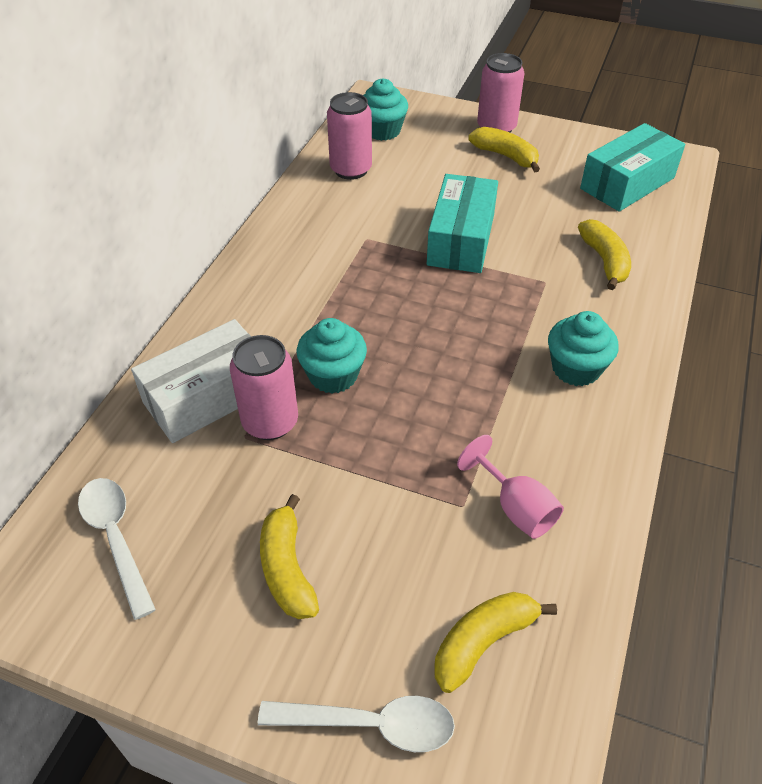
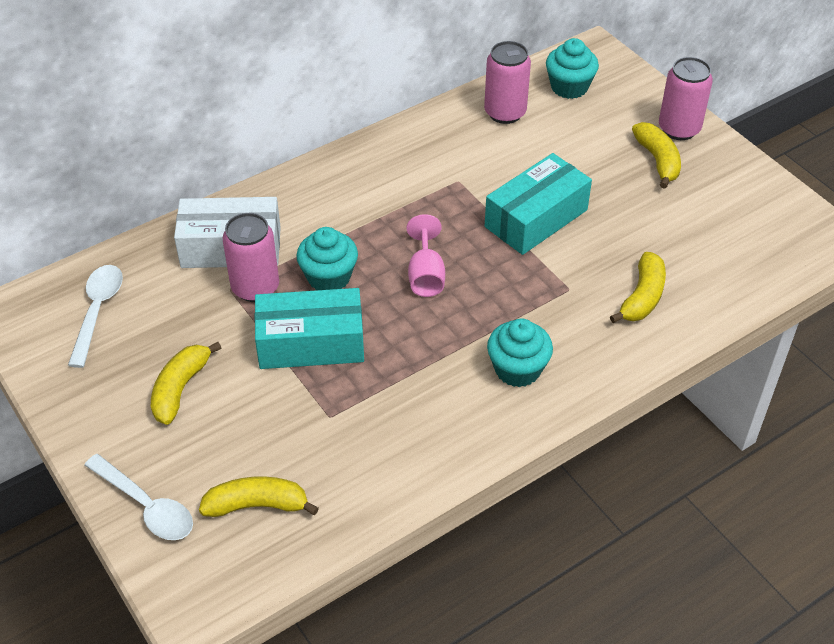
camera: 35 degrees right, 0 degrees up
pink goblet [457,435,564,539] -> pink goblet moved to [407,214,445,297]
turquoise box [580,123,685,212] -> turquoise box moved to [254,288,364,369]

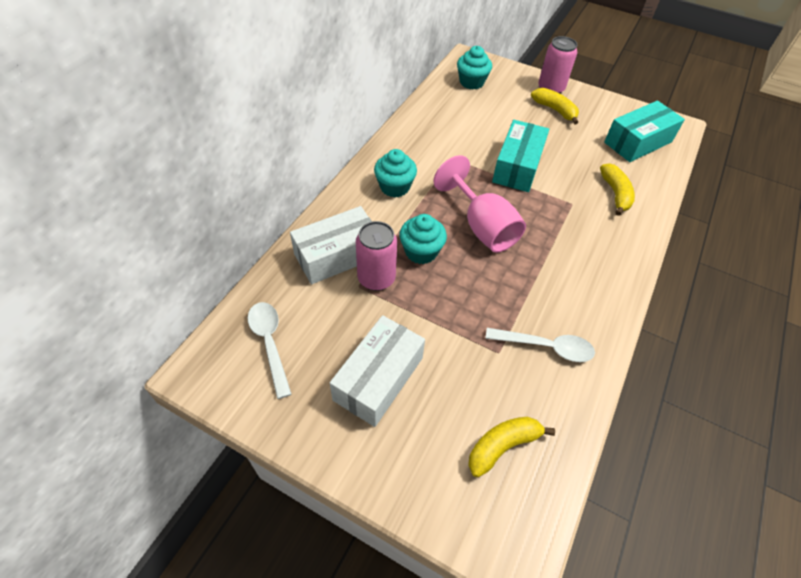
camera: 30 degrees left, 5 degrees up
white spoon [85,454,193,540] -> white spoon moved to [485,328,595,362]
yellow banana [151,342,221,425] -> white box [330,315,425,427]
turquoise box [254,288,364,369] -> turquoise box moved to [604,101,685,162]
pink goblet [407,214,445,297] -> pink goblet [433,155,526,253], size x1.67
pink can [484,41,531,124] -> none
turquoise cupcake [487,318,553,387] -> turquoise cupcake moved to [374,149,417,198]

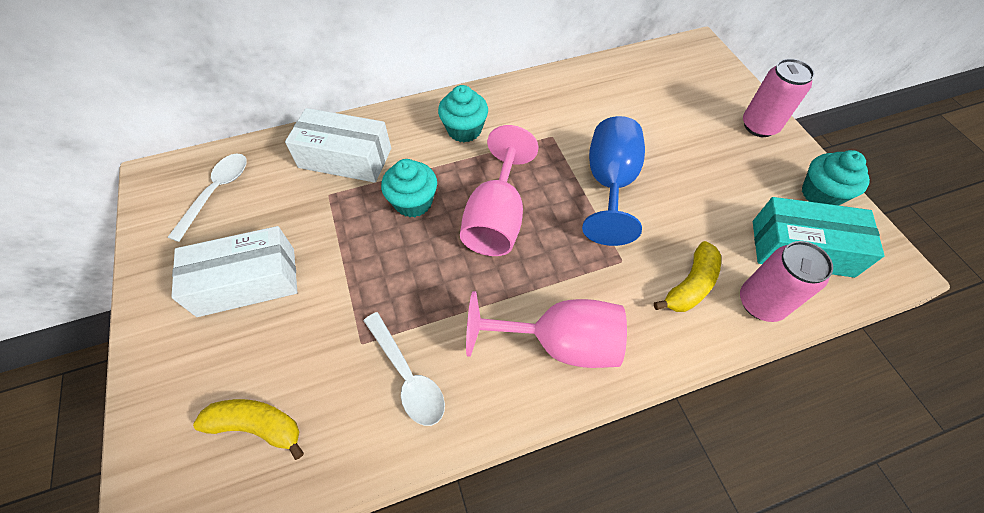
camera: 45 degrees right, 5 degrees up
pink can [356,221,397,291] -> pink can moved to [740,241,833,322]
turquoise cupcake [457,46,492,89] -> turquoise cupcake moved to [802,150,870,206]
turquoise box [492,120,549,192] -> blue goblet [582,116,645,246]
yellow banana [531,88,579,125] -> none
none -> pink goblet [466,291,627,368]

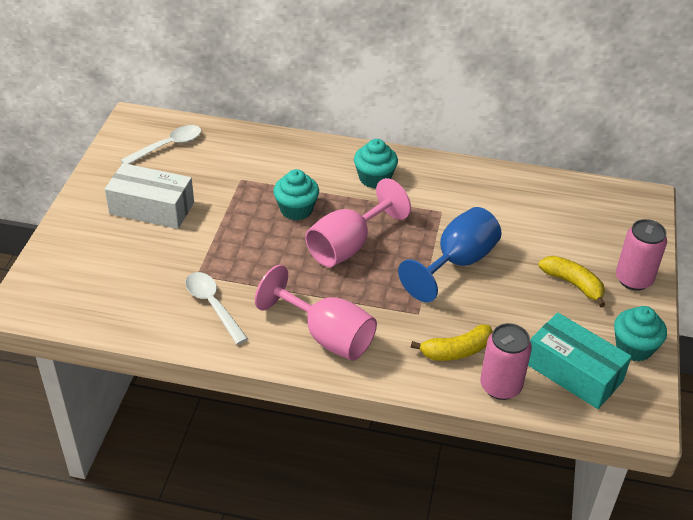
camera: 30 degrees right, 15 degrees down
yellow banana [193,399,304,460] -> yellow banana moved to [538,256,606,307]
white box [285,108,391,183] -> none
white spoon [364,312,445,426] -> white spoon turned 150 degrees clockwise [185,272,248,345]

